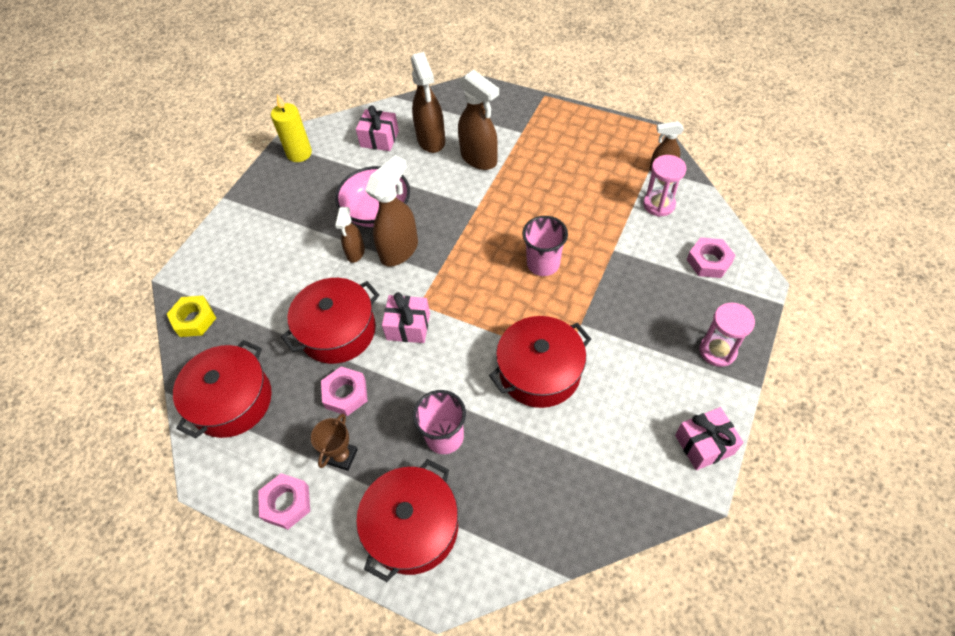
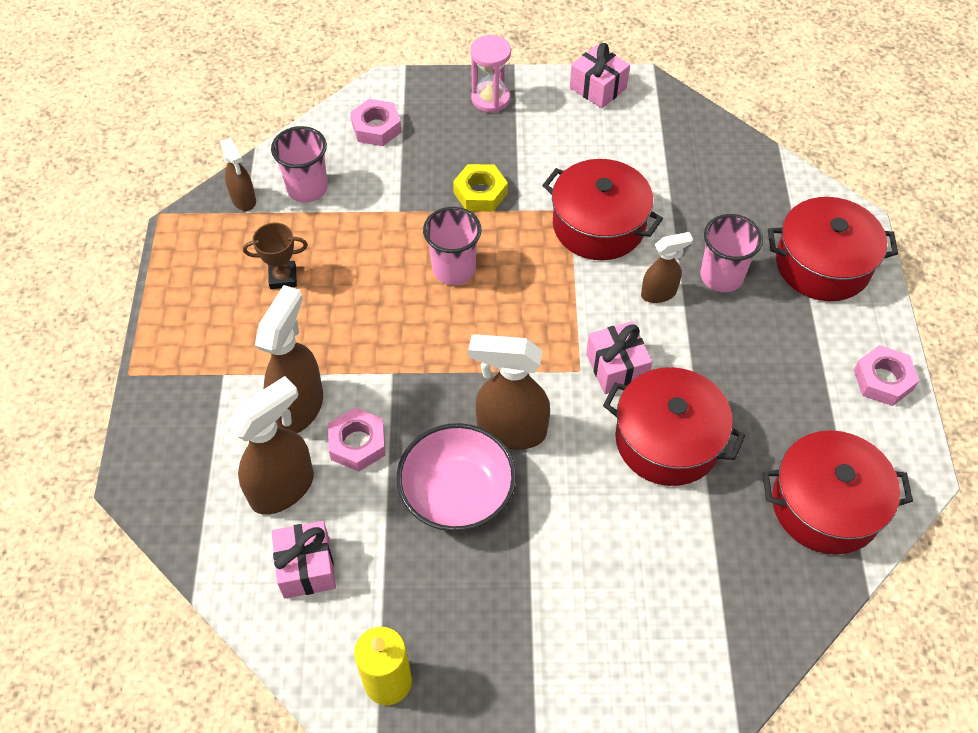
camera: 120 degrees left, 0 degrees up
yellow nut [167,296,216,337] -> yellow nut moved to [453,164,508,212]
brown trophy [311,413,358,471] -> brown trophy moved to [243,223,308,289]
pink nut [321,366,368,416] -> pink nut moved to [328,408,386,472]
brown spray bottle [335,207,365,263] -> brown spray bottle moved to [641,232,693,303]
pink hourglass [643,155,686,217] -> pink cup [271,126,328,202]

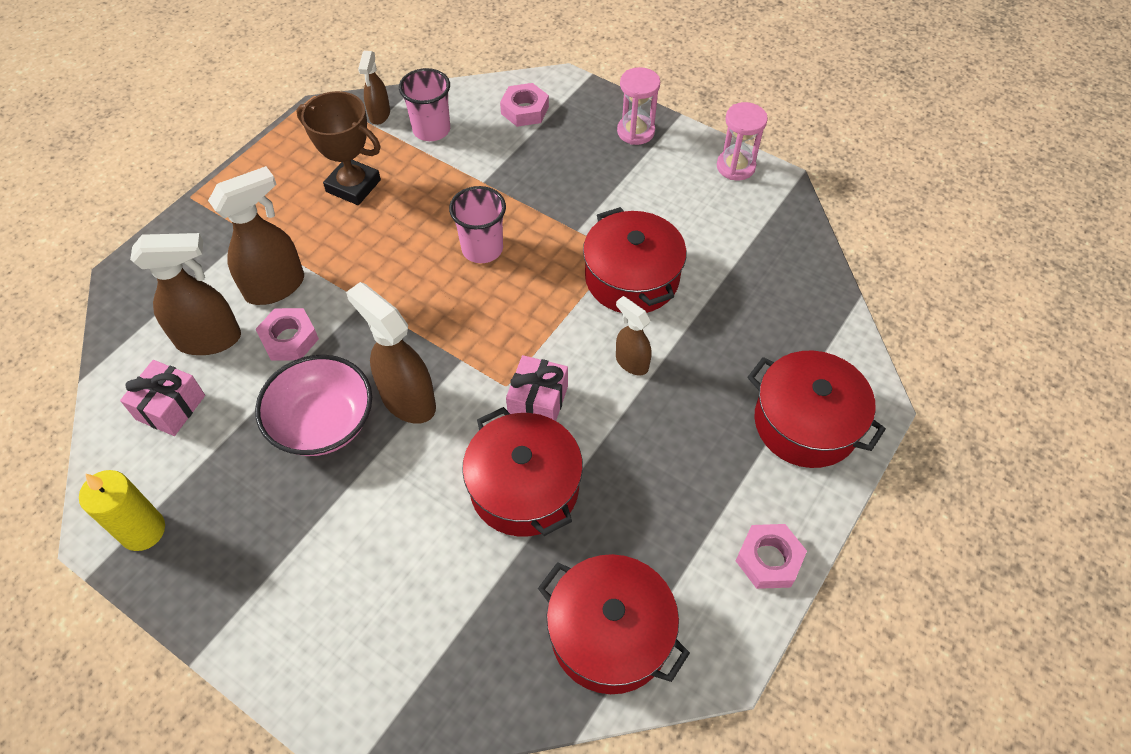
camera: 35 degrees right, 0 degrees up
brown trophy [243,223,308,289] -> brown trophy [296,91,381,205], size x1.65
yellow nut [453,164,508,212] -> none
pink gift [570,43,630,108] -> pink hourglass [717,102,768,180]
brown spray bottle [641,232,693,303] -> brown spray bottle turned 150 degrees counterclockwise [616,296,651,375]
pink cup [700,214,763,292] -> none

